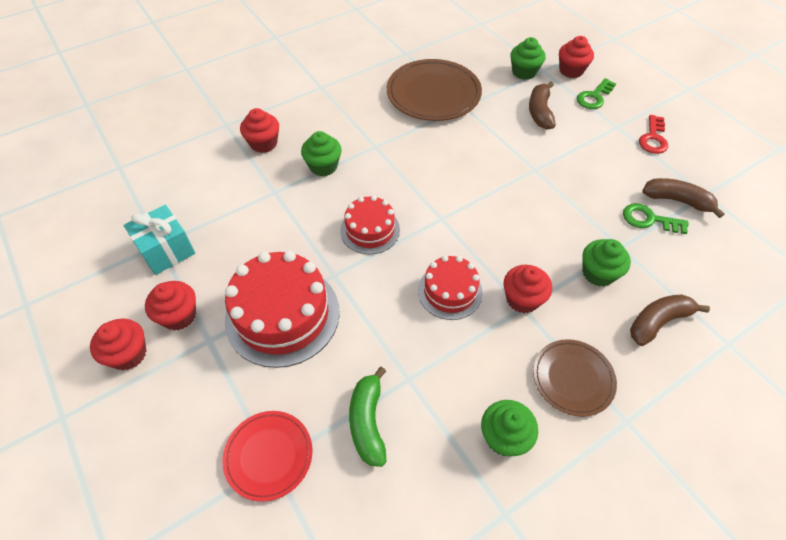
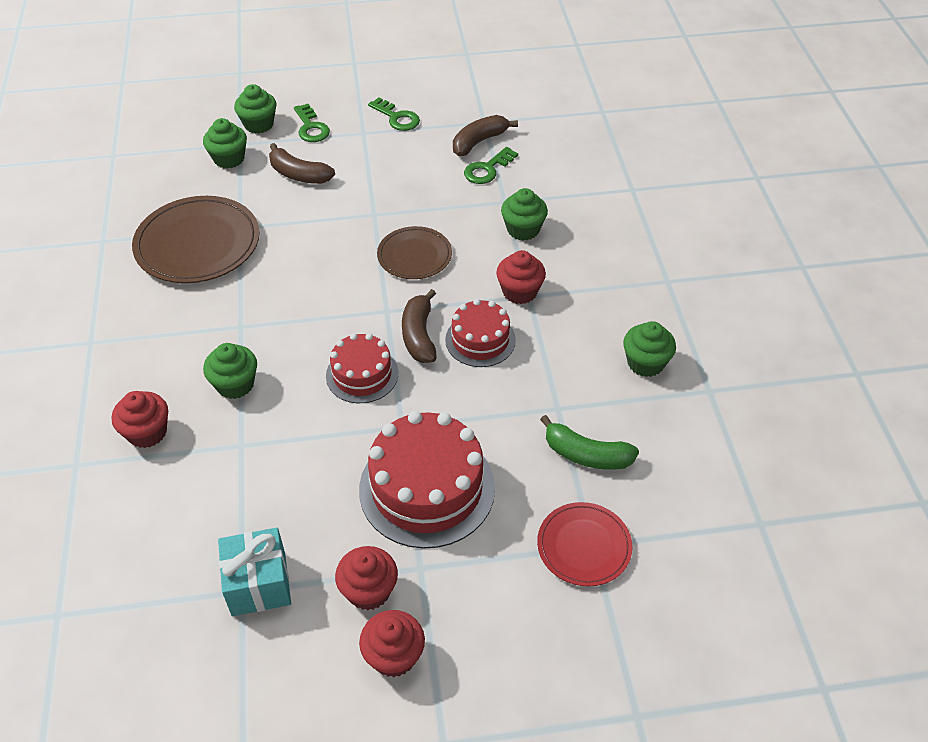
camera: 65 degrees left, 5 degrees down
brown plate [533,339,617,417] -> brown plate moved to [377,226,452,279]
red cupcake [559,36,594,78] -> green cupcake [234,84,277,134]
brown banana [630,294,710,346] -> brown banana moved to [402,289,437,363]
red key [639,115,668,154] -> green key [368,97,420,131]

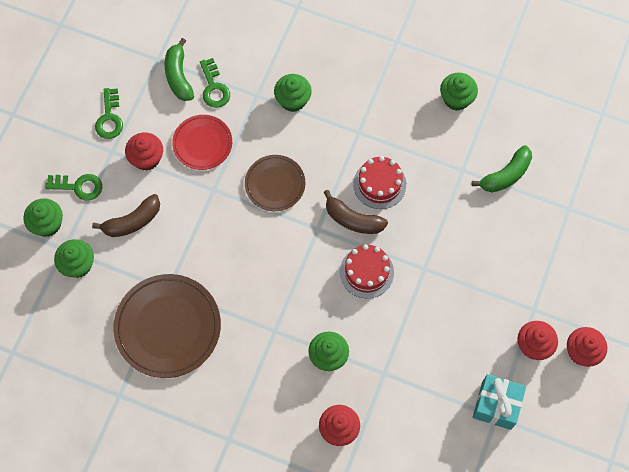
camera: 60 degrees left, 20 degrees up
red cake [359,411,495,549] -> none
green key [368,97,420,131] -> green key turned 105 degrees clockwise [95,88,123,139]
brown banana [453,115,518,156] -> green banana [165,38,194,101]
red cupcake [496,250,546,304] -> red cupcake moved to [125,132,163,171]
red plate [537,502,632,586] -> red plate moved to [172,115,232,170]

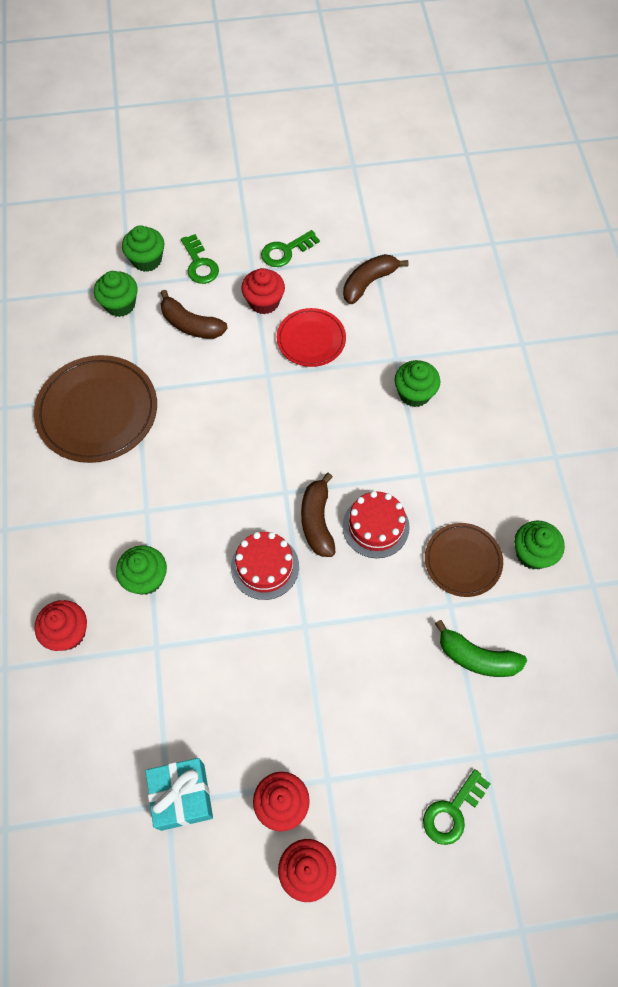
camera: 60 degrees right, 5 degrees down
green banana [165,38,194,101] -> brown banana [343,254,409,304]
green key [200,58,230,108] -> green key moved to [423,769,490,845]
brown plate [245,155,305,211] -> brown plate moved to [425,523,503,597]

